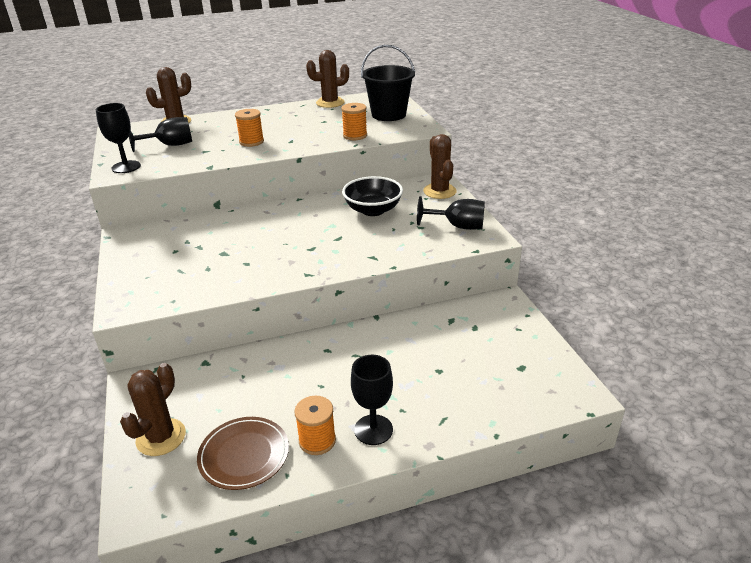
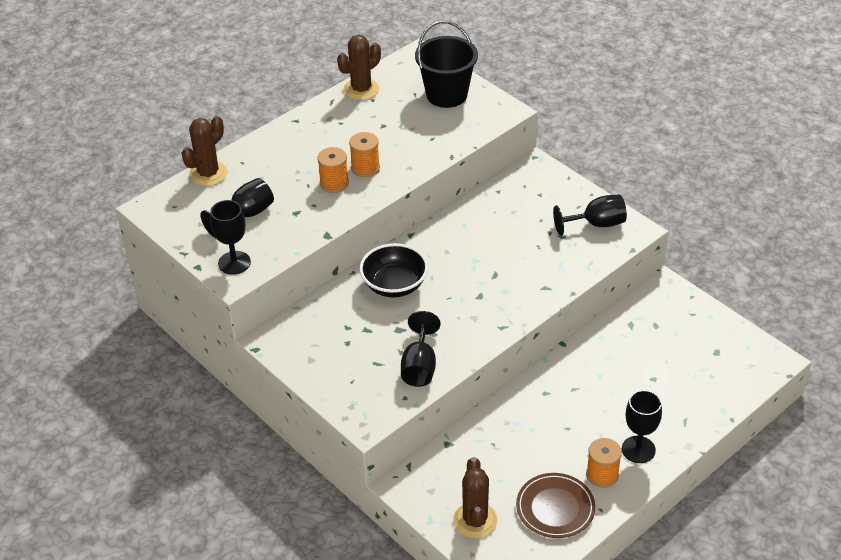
camera: 25 degrees left, 10 degrees up
orange spool [341,103,367,140] -> orange spool moved to [349,132,380,177]
black bowl [342,176,403,216] -> black bowl moved to [360,243,428,297]
brown cactus [423,134,457,199] -> none
none -> black goblet [401,311,441,387]

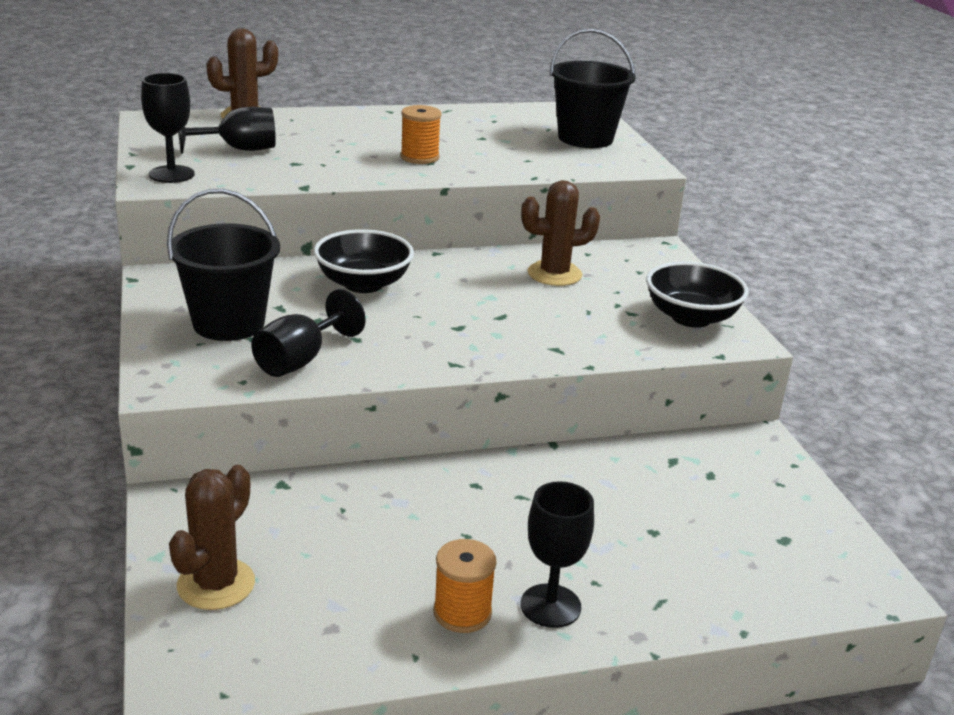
camera: 25 degrees right, 15 degrees down
orange spool [317,147,349,193] -> none
brown cactus [337,35,381,100] -> brown cactus moved to [521,180,600,286]
brown plate [516,473,595,538] -> none
black goblet [553,195,627,236] -> black bowl [646,261,749,328]
none -> black bucket [167,189,280,341]

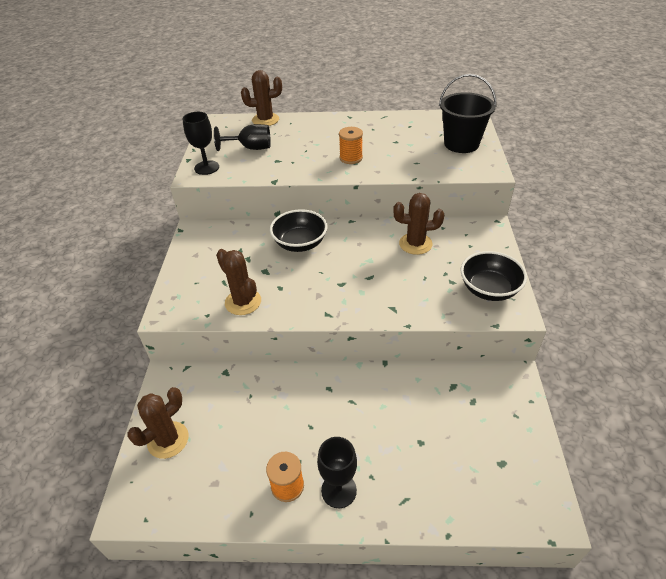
camera: 20 degrees right, 15 degrees up
black bucket [167,189,280,341] -> none
black goblet [251,289,365,377] -> brown cactus [216,249,261,315]

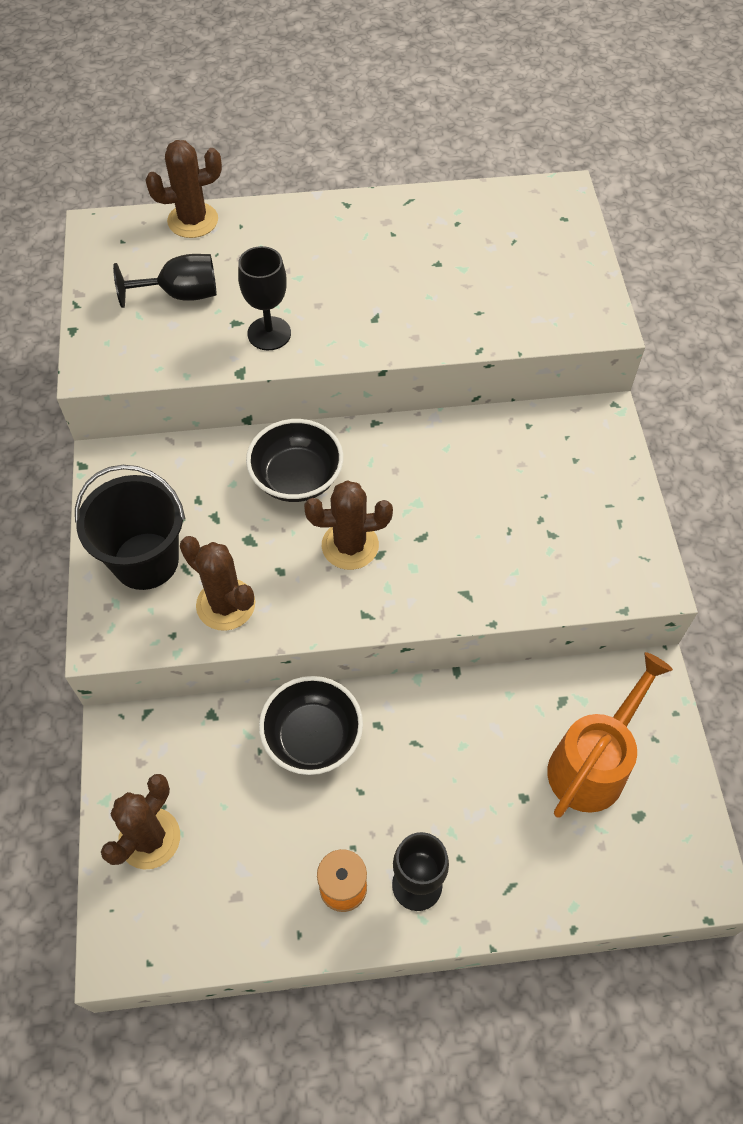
camera: 10 degrees left, 15 degrees up
black goblet [183,112,219,175] -> black goblet moved to [238,246,291,350]
orange spool [339,127,363,164] -> none
brown cactus [393,193,444,255] -> brown cactus moved to [304,480,393,570]
black bucket [439,74,497,153] -> black bucket moved to [75,465,185,590]
black bowl [460,251,527,301] -> black bowl moved to [259,676,363,775]
none -> orange watering can [547,652,673,818]

